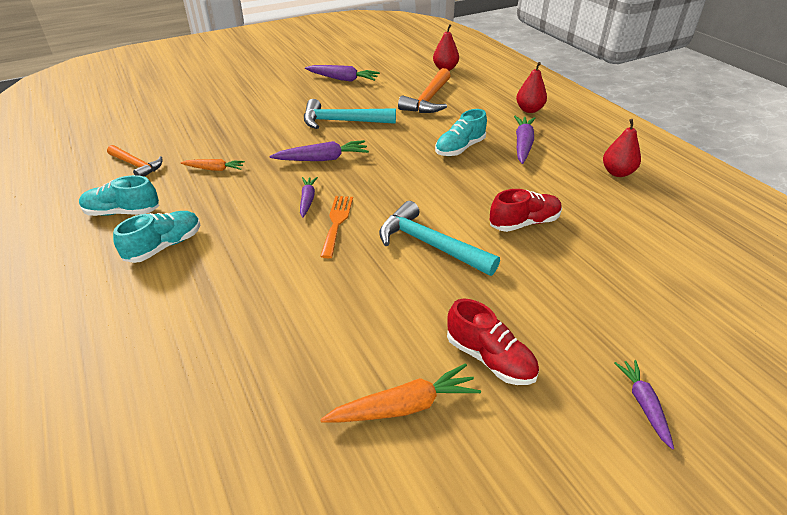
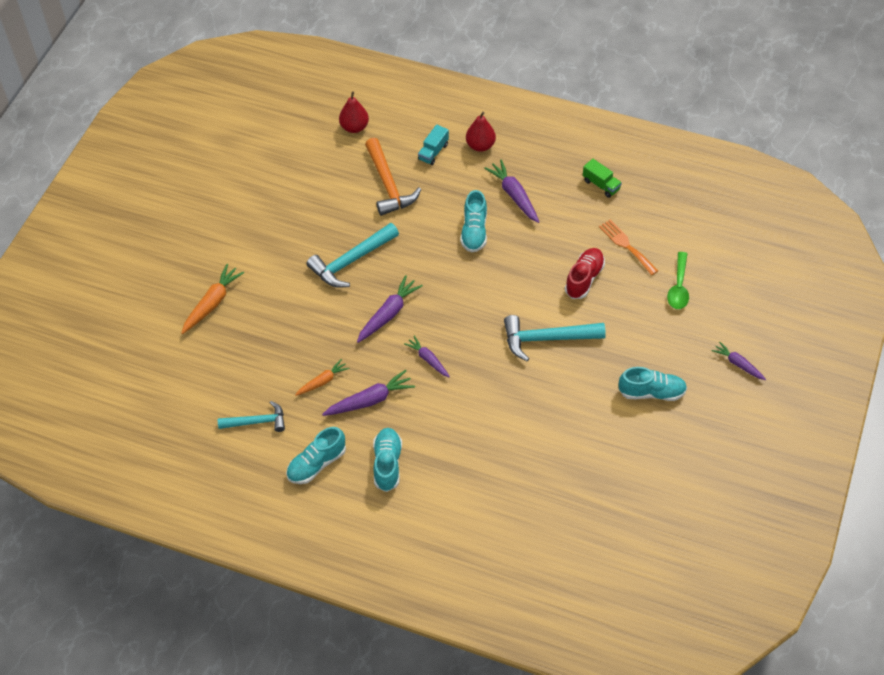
camera: 40 degrees left, 15 degrees up
orange hammer [107,145,163,177] -> turquoise hammer [218,401,285,432]
purple carrot [305,65,380,82] -> purple carrot moved to [322,370,415,416]
orange fork [320,196,353,258] -> orange fork moved to [599,219,658,275]
orange carrot [320,363,481,423] -> orange carrot moved to [181,264,244,334]
red shoe [447,299,539,385] -> turquoise shoe [619,367,687,401]
red pear [603,119,641,177] -> green truck [583,159,622,198]
none -> turquoise truck [418,125,449,165]
none -> green spoon [667,252,689,309]

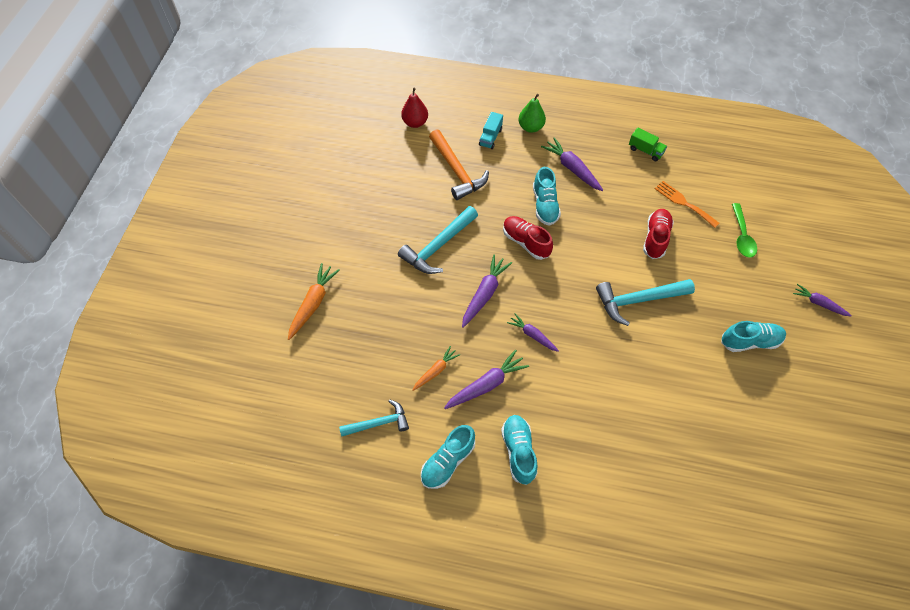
camera: 10 degrees left, 5 degrees up
red pear [466,112,496,152] -> green pear [519,94,546,133]
none -> red shoe [503,216,553,260]

